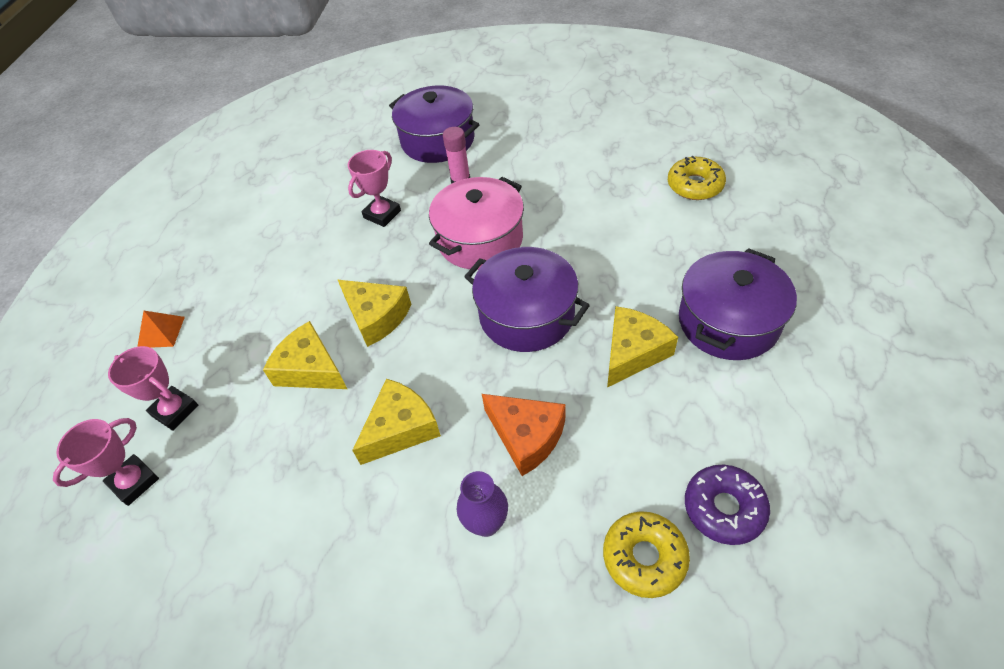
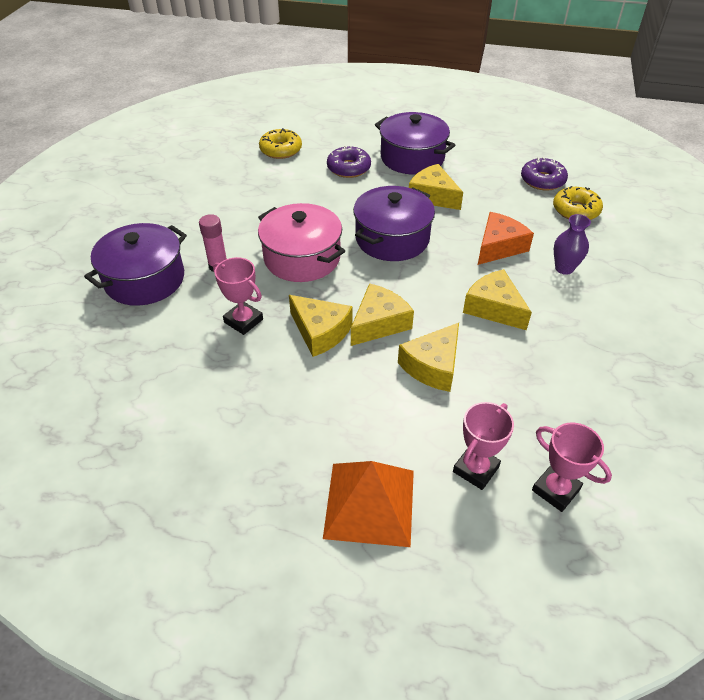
camera: 90 degrees left, 5 degrees down
orange pyramid [137,311,185,348] -> orange pyramid [323,461,414,547], size x1.95
none -> yellow cheese [289,295,353,357]
none -> purple donut [327,145,371,178]

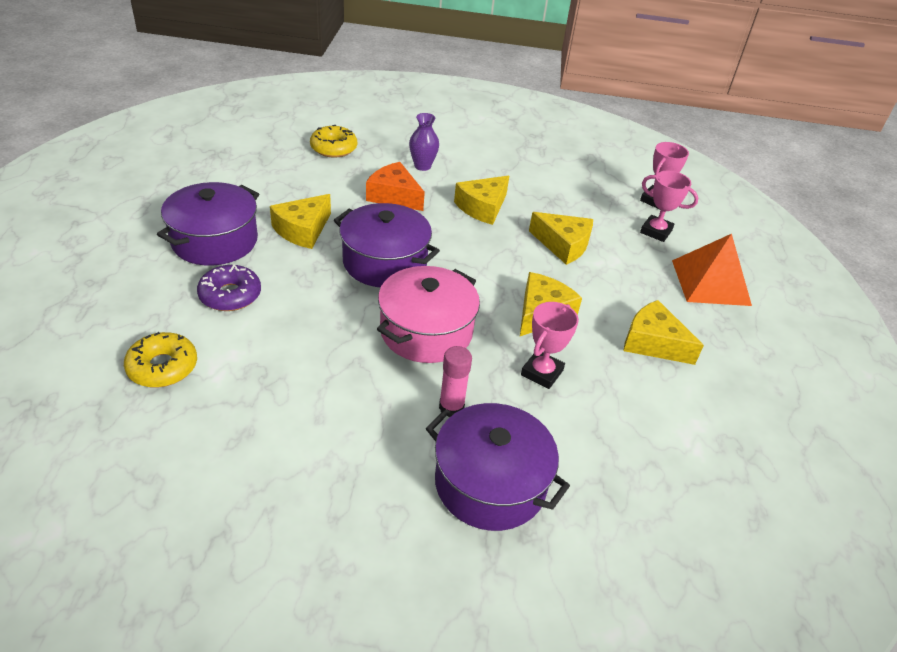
camera: 100 degrees left, 5 degrees down
yellow cheese [351,283,414,346] -> yellow cheese moved to [623,300,704,365]
purple donut [521,157,568,191] -> none

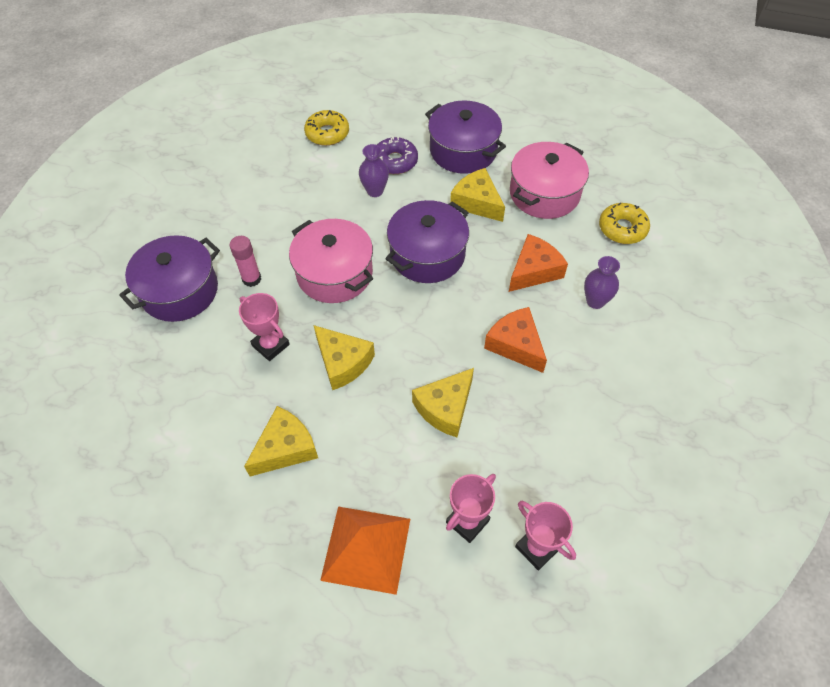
camera: 105 degrees right, 15 degrees up
yellow cheese [454,176,509,225] -> orange cheese [484,307,547,373]
none -> purple vase [359,144,389,197]
none -> pink pot [510,142,589,219]

